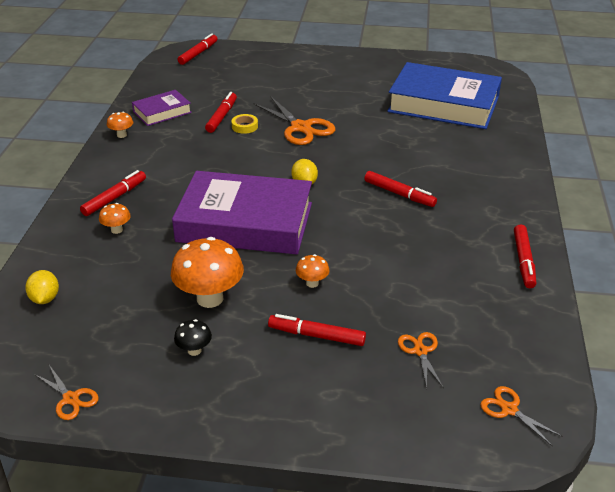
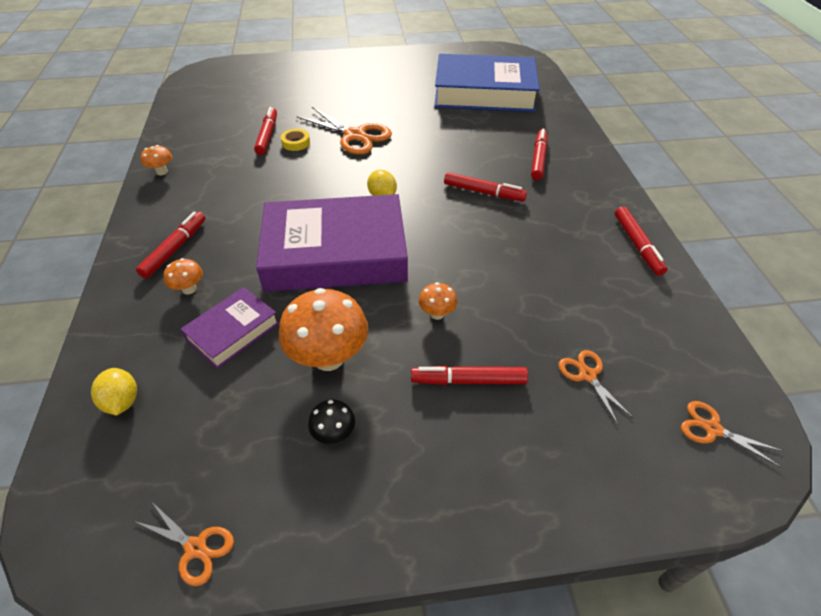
camera: 15 degrees left, 10 degrees up
purple book [132,90,192,126] -> purple book moved to [181,287,279,369]
red marker [178,33,217,65] -> red marker moved to [531,129,548,180]

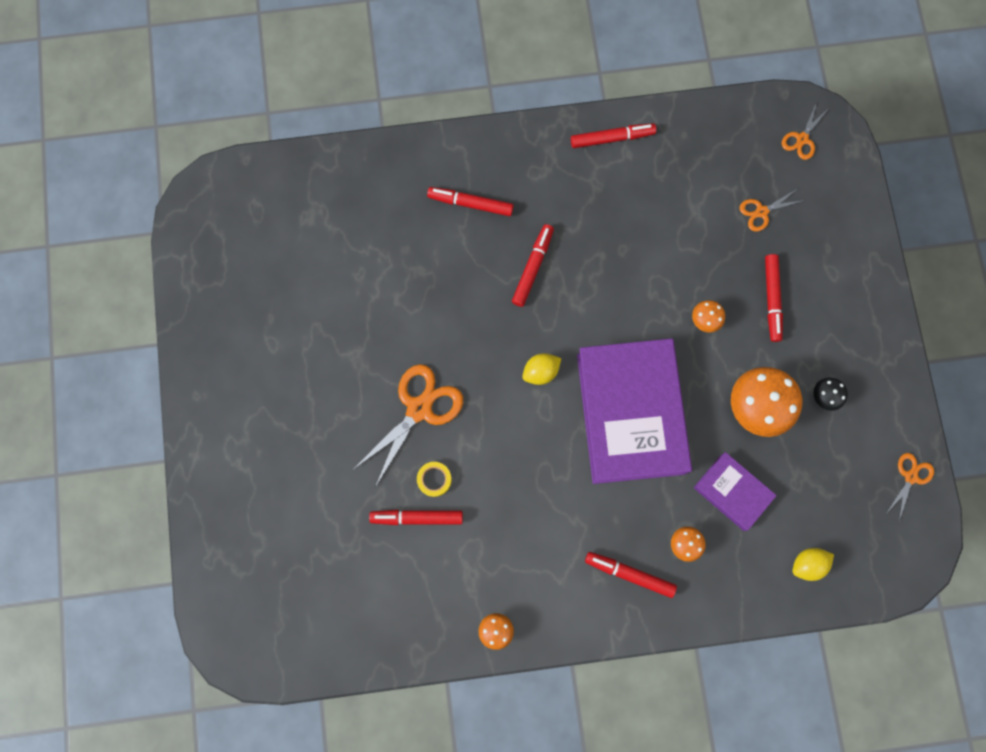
camera: 90 degrees left, 30 degrees up
blue book [434,54,540,112] -> none

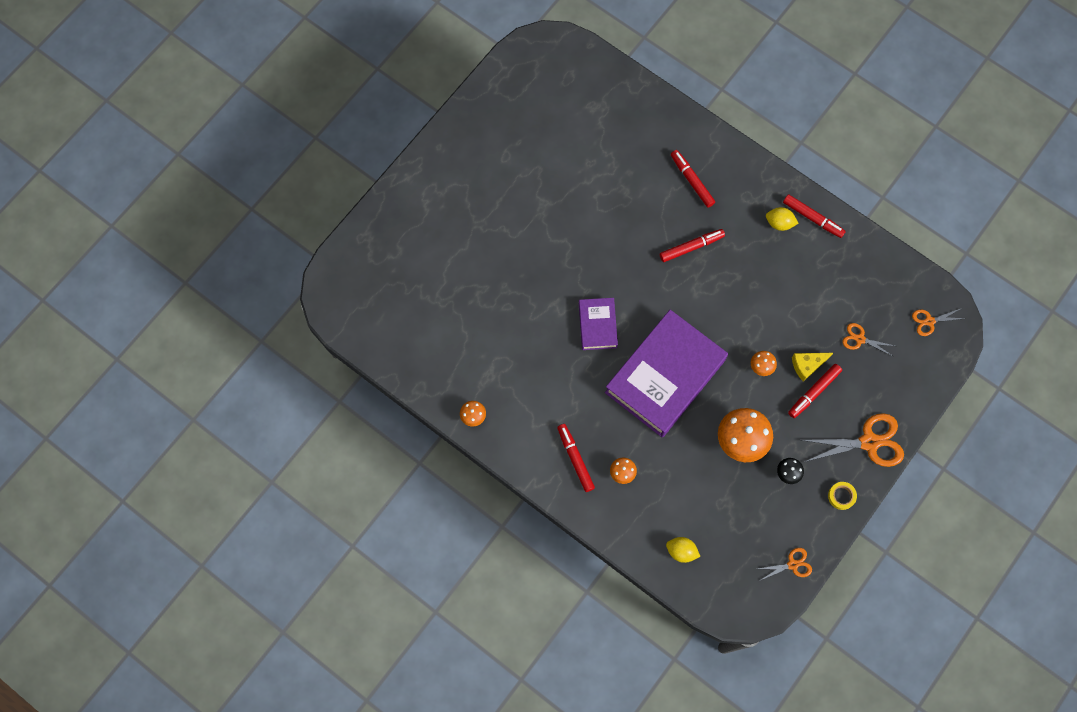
camera: 45 degrees right, 5 degrees down
orange scissors [354,364,463,486] -> orange scissors moved to [802,413,904,467]
red marker [369,509,463,525] -> none
yellow tape [417,462,452,497] -> yellow tape moved to [828,482,857,510]
yellow lemon [523,353,561,385] -> yellow lemon moved to [766,207,799,231]
purple book [694,452,777,531] -> purple book moved to [579,298,618,350]
none -> yellow cheese [792,353,833,381]

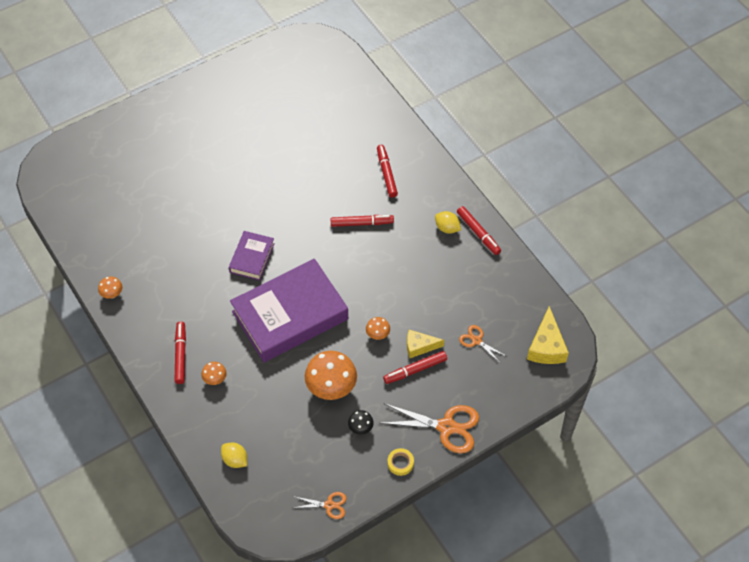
camera: 20 degrees right, 15 degrees down
orange scissors [912,308,966,336] -> yellow cheese [527,306,569,364]

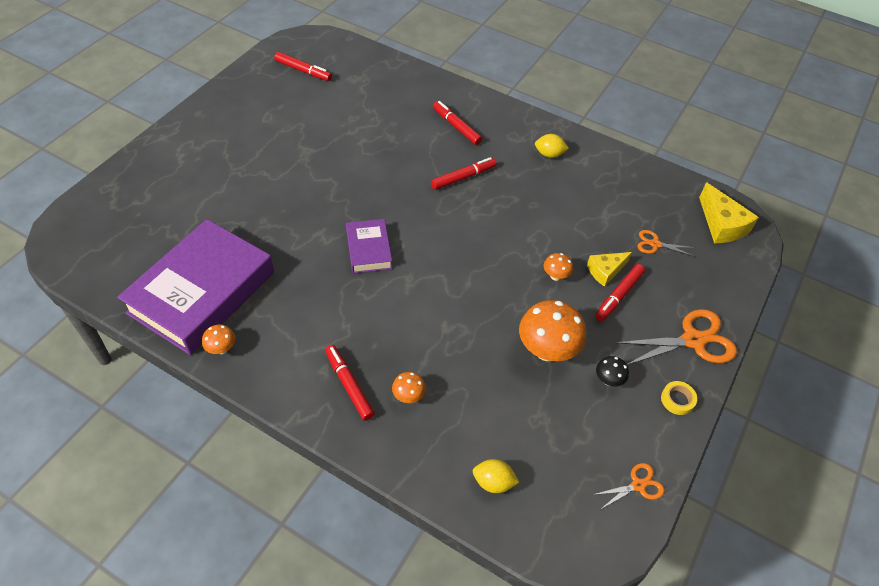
camera: 30 degrees left, 5 degrees down
purple book [230,259,348,362] -> purple book moved to [117,219,274,355]
red marker [457,206,501,255] -> red marker moved to [274,52,332,81]

